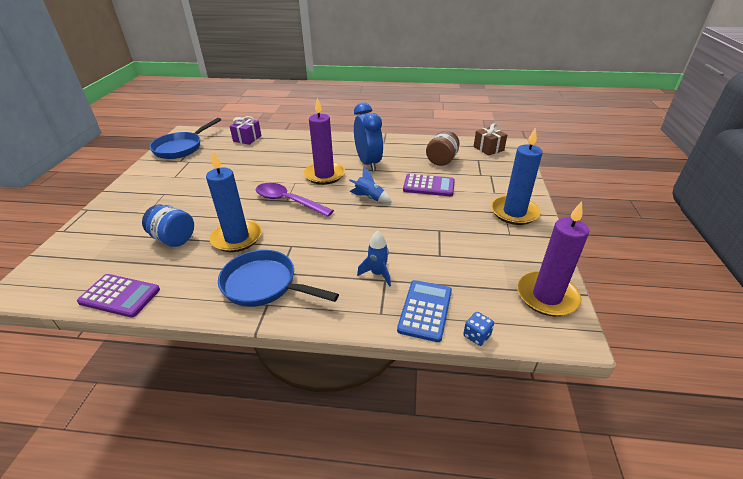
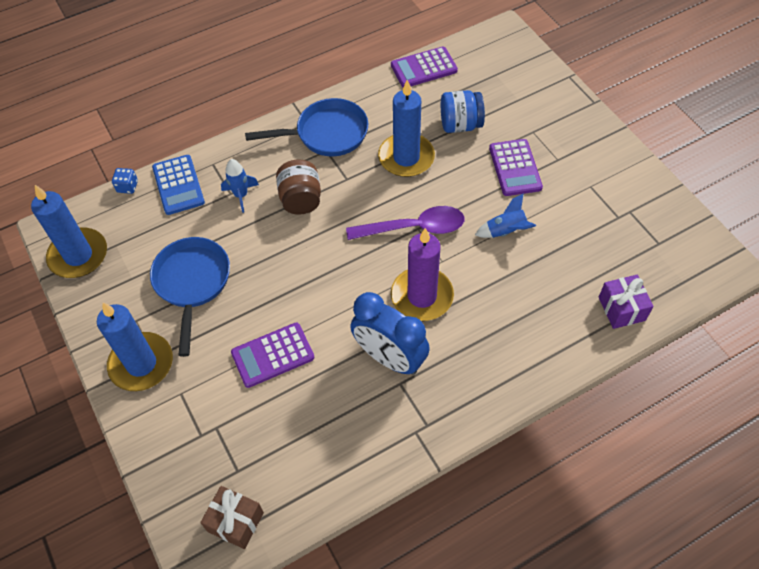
camera: 145 degrees right, 20 degrees up
blue pan [149,118,221,159] -> blue pan moved to [150,237,230,357]
blue rocket [349,166,392,203] -> blue rocket moved to [475,193,536,238]
brown jar [426,131,460,166] -> brown jar moved to [276,160,321,215]
purple candle [517,201,589,316] -> blue candle [31,185,107,278]
none -> purple calculator [489,139,543,196]

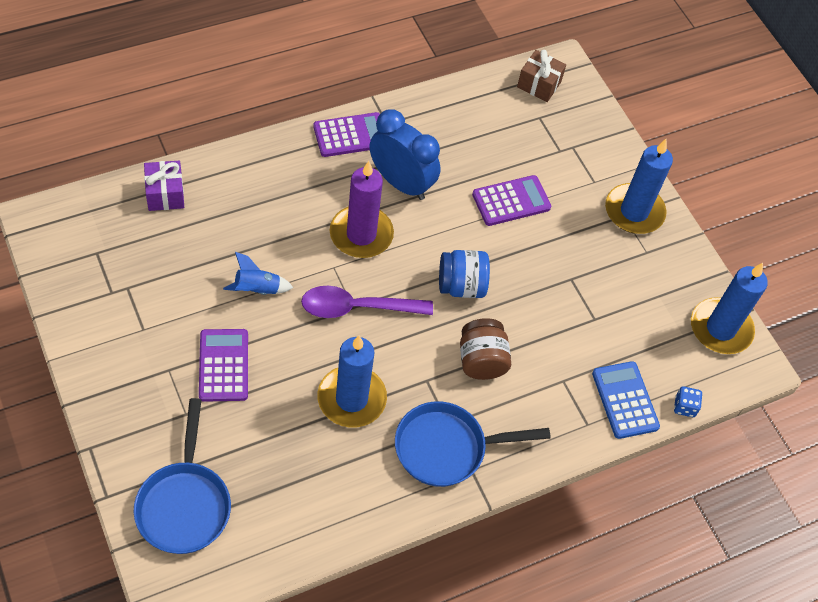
camera: 175 degrees right, 0 degrees up
blue pan [150,237,230,357] -> blue pan moved to [134,398,231,554]
blue rocket [221,159,259,213] -> none
purple calculator [391,46,458,87] -> purple calculator moved to [313,112,380,157]
blue jar [441,90,485,133] -> blue jar moved to [439,250,490,298]

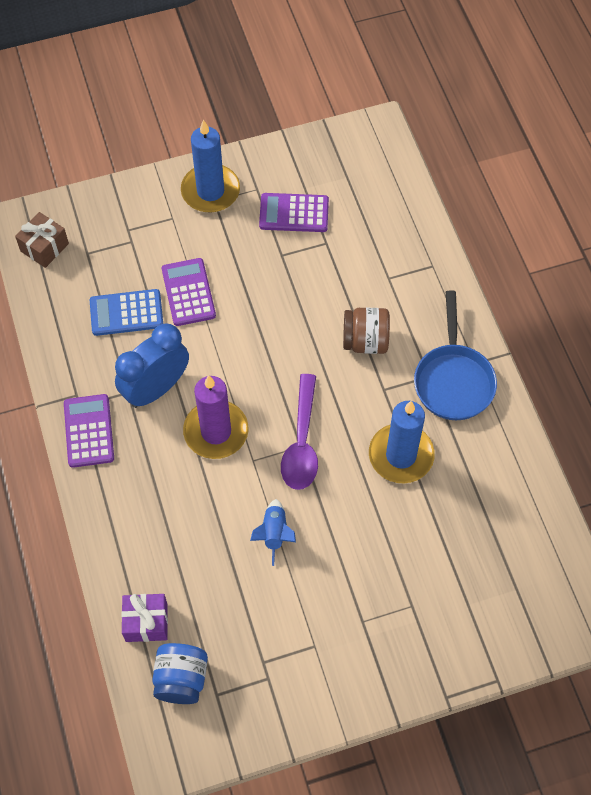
camera: 75 degrees left, 5 degrees up
blue pan [134,398,231,554] -> none
purple calculator [199,329,248,402] -> purple calculator moved to [259,193,329,232]
blue jar [439,250,490,298] -> blue jar moved to [152,643,208,704]
blue calculator [592,361,660,439] -> blue calculator moved to [90,289,163,336]
blue dice [674,386,702,417] -> none
blue candle [691,263,768,354] -> none

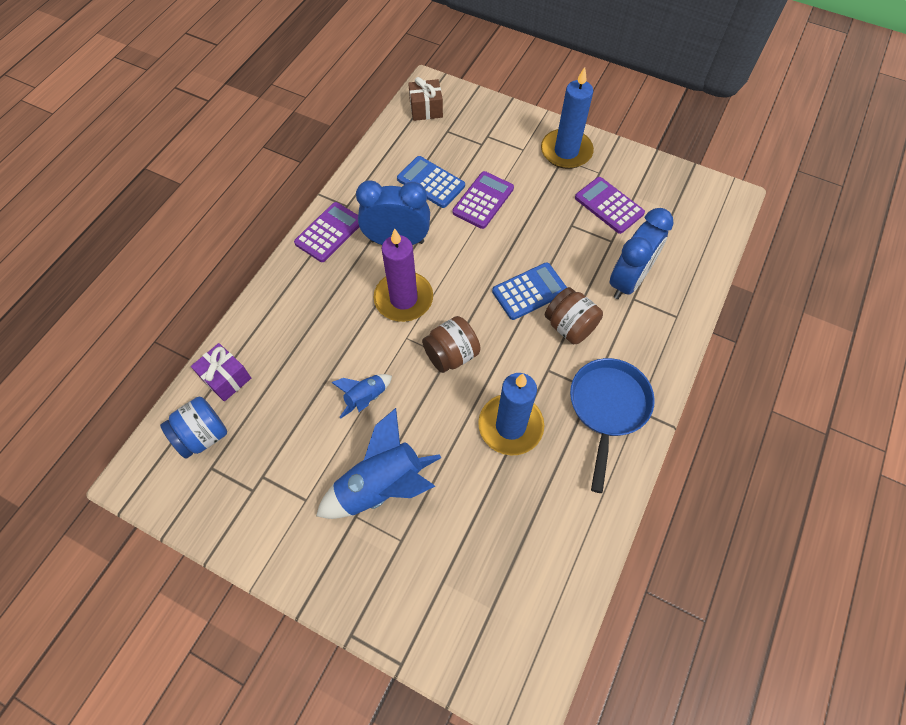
camera: 45 degrees right, 0 degrees up
purple spoon [281,374,318,490] -> brown jar [422,316,480,373]
blue pan [414,290,497,420] -> blue pan turned 150 degrees clockwise [570,358,655,493]
none -> blue rocket [316,408,441,519]
none -> blue calculator [492,262,567,320]
none -> blue clock [609,208,673,299]

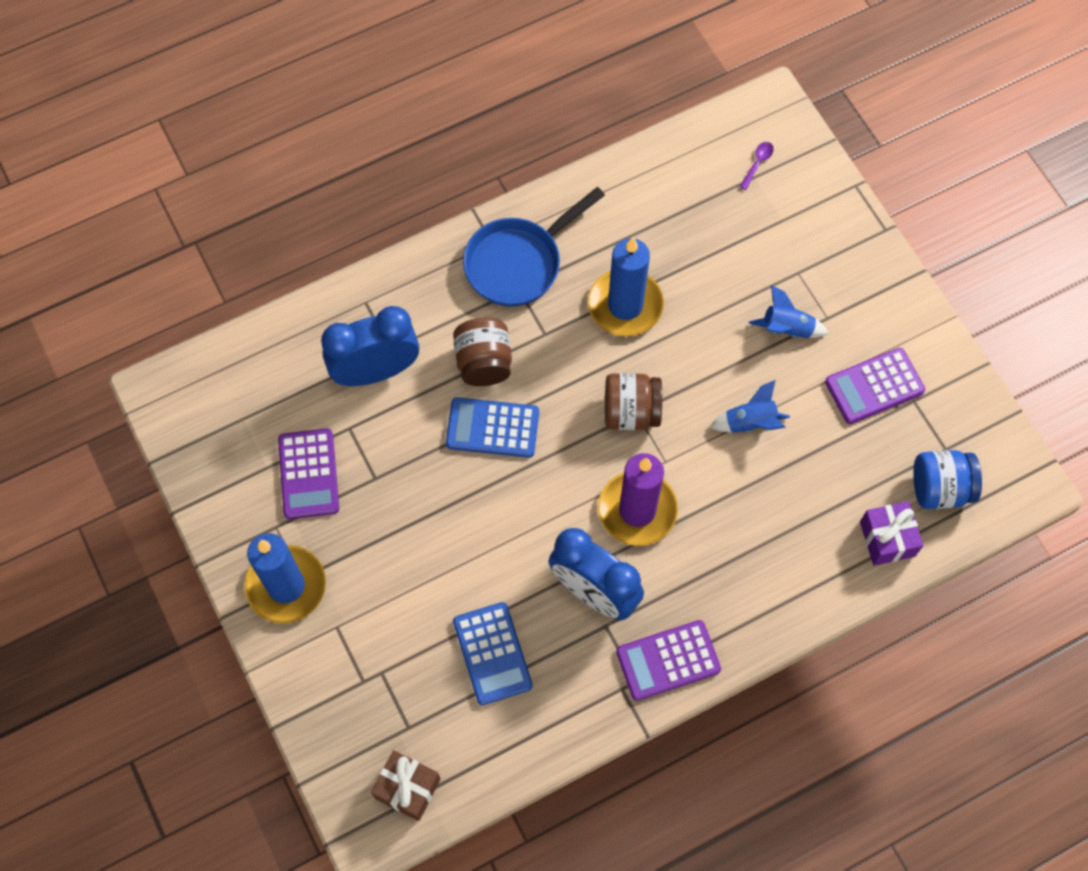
camera: 145 degrees left, 5 degrees up
blue rocket [316,408,441,519] -> blue rocket [749,285,828,338], size x0.53
purple calculator [452,171,514,229] -> purple calculator moved to [825,348,925,424]
none -> purple spoon [739,142,774,190]

